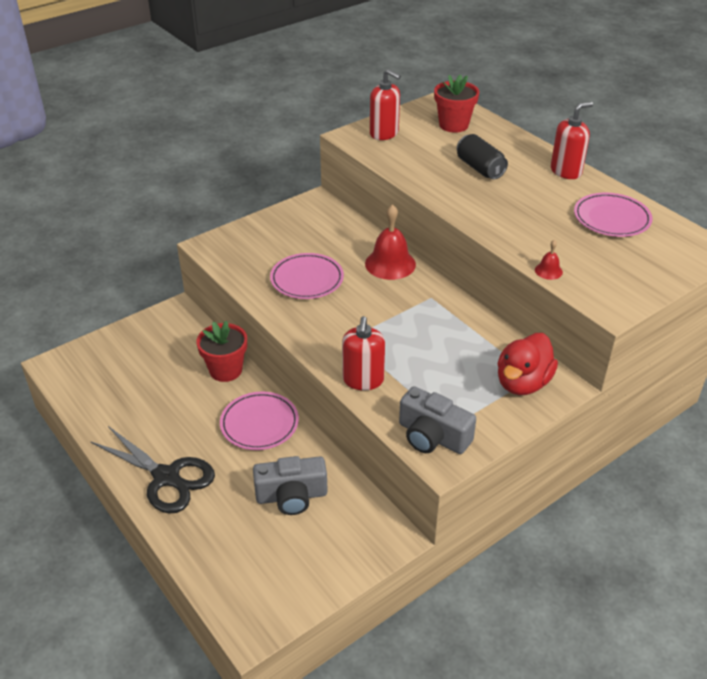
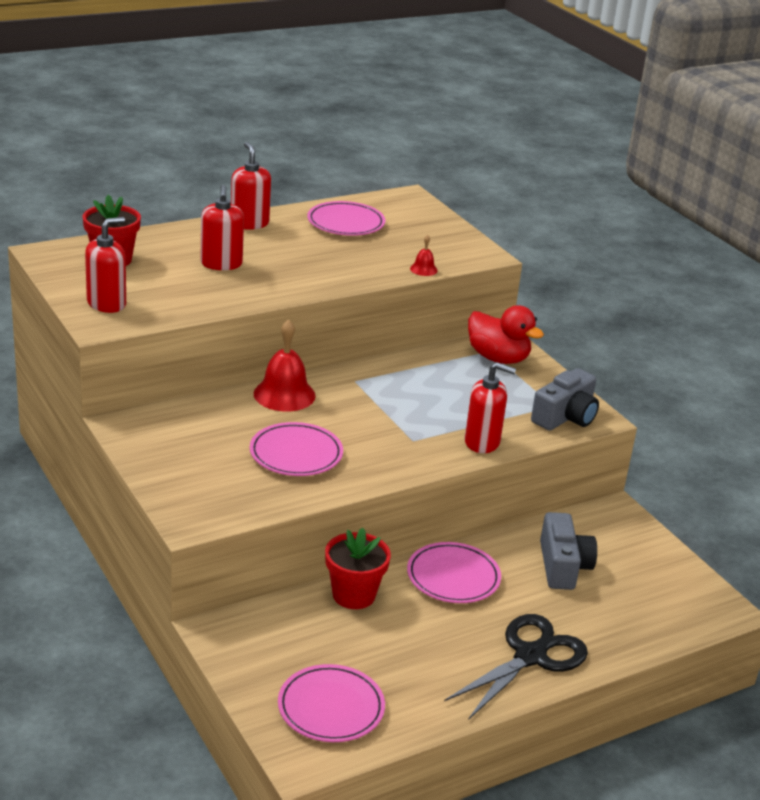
camera: 85 degrees left, 10 degrees down
black can [457,134,508,179] -> red soap dispenser [200,185,244,270]
none -> pink plate [278,664,385,742]

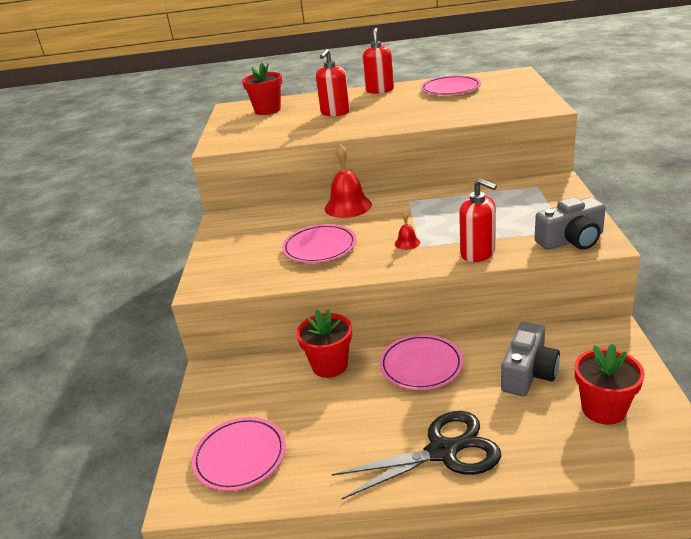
camera: 35 degrees right, 0 degrees up
red soap dispenser [85,217,126,313] -> none
red bell [410,235,438,276] -> red bell moved to [395,212,420,250]
red duck [468,305,544,364] -> none
none -> red flower pot [575,344,645,425]

